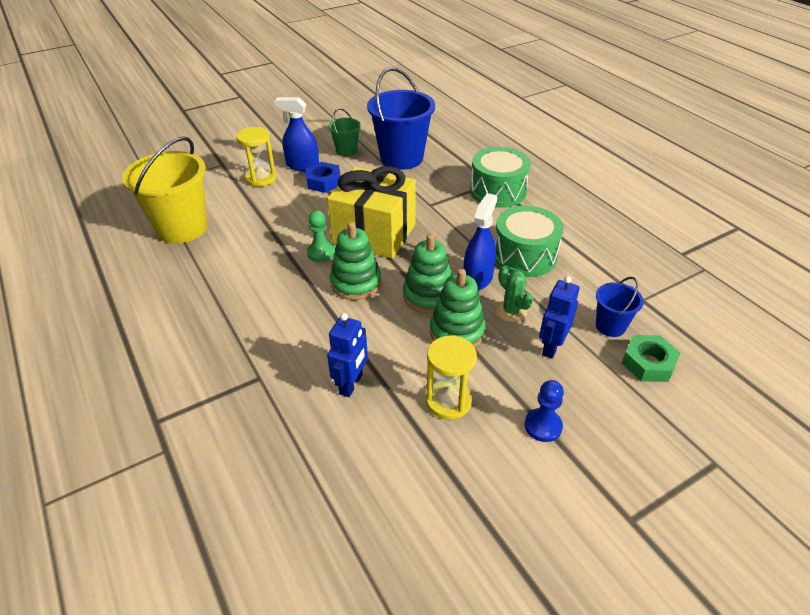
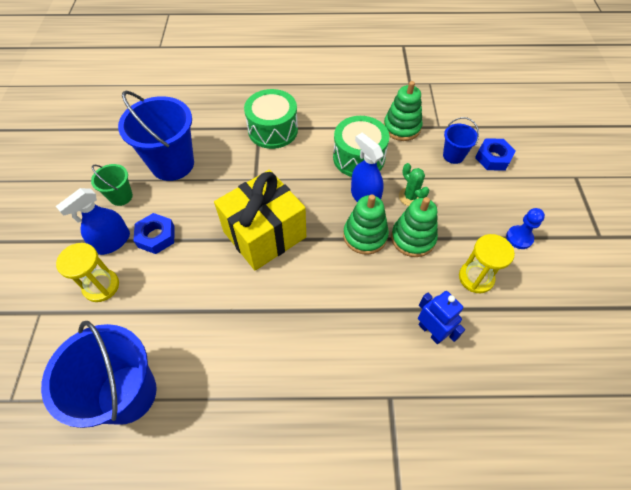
camera: 60 degrees left, 15 degrees up
yellow bucket [122,136,207,244] -> blue bucket [41,321,157,428]
green pawn [307,210,335,262] -> none
green stacking toy [330,222,381,300] -> green stacking toy moved to [384,81,423,141]
green cactus [496,266,533,322] -> green cactus turned 60 degrees clockwise [399,163,429,206]
blue robot [539,276,579,359] -> none
green nut [622,335,680,382] -> blue nut [475,138,516,171]

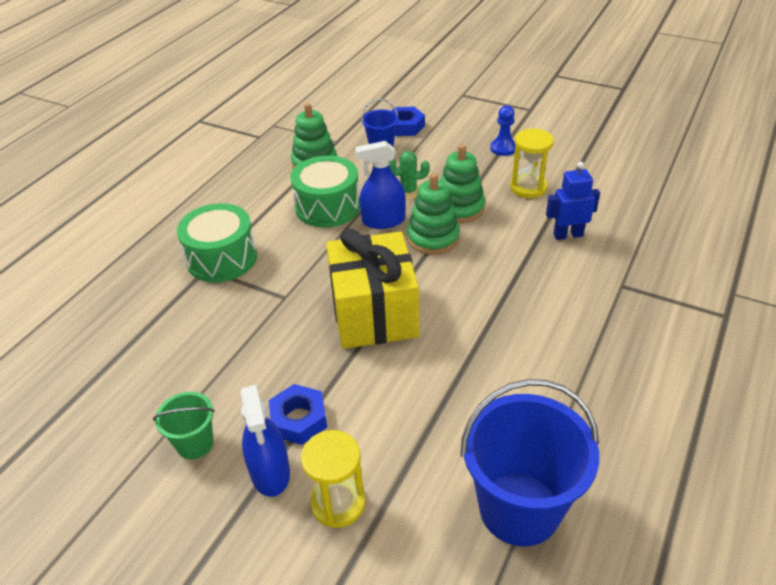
camera: 60 degrees left, 15 degrees down
blue bucket [118,91,194,181] -> none

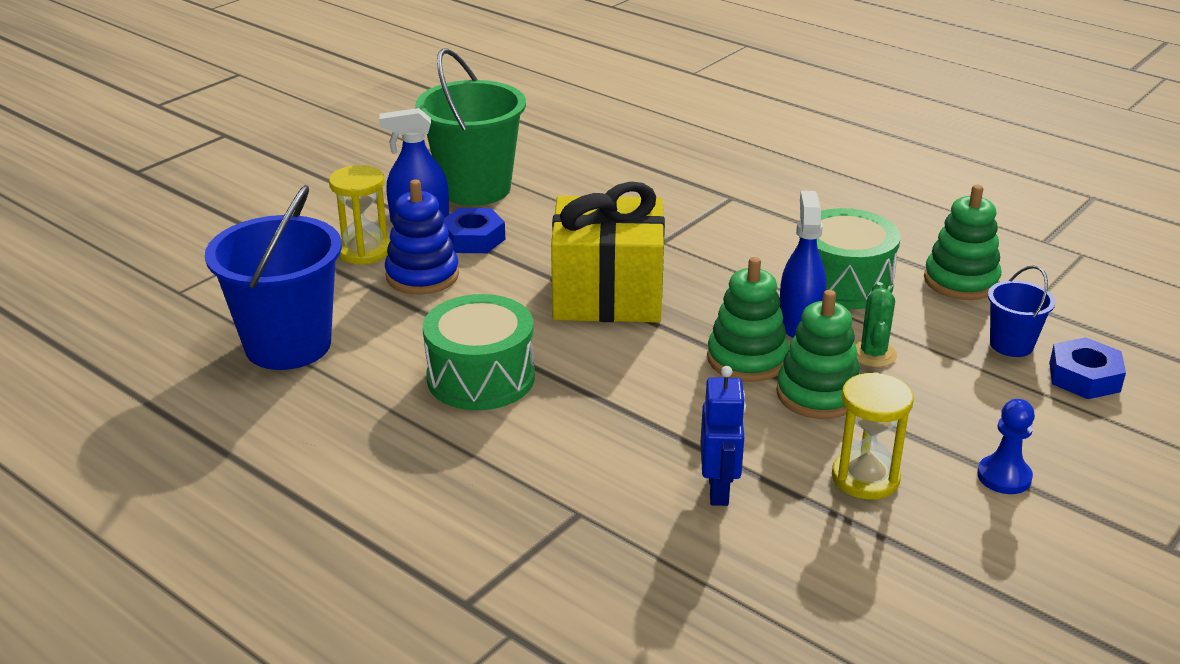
camera: 100 degrees right, 10 degrees down
green bucket [153,392,215,459] -> green bucket [416,49,526,206], size x2.01
green drum [177,203,257,282] -> green drum moved to [423,294,535,410]
none -> blue stacking toy [385,179,459,295]

